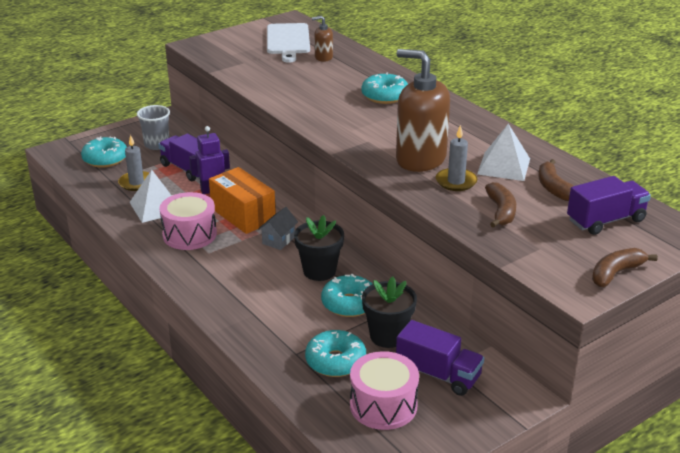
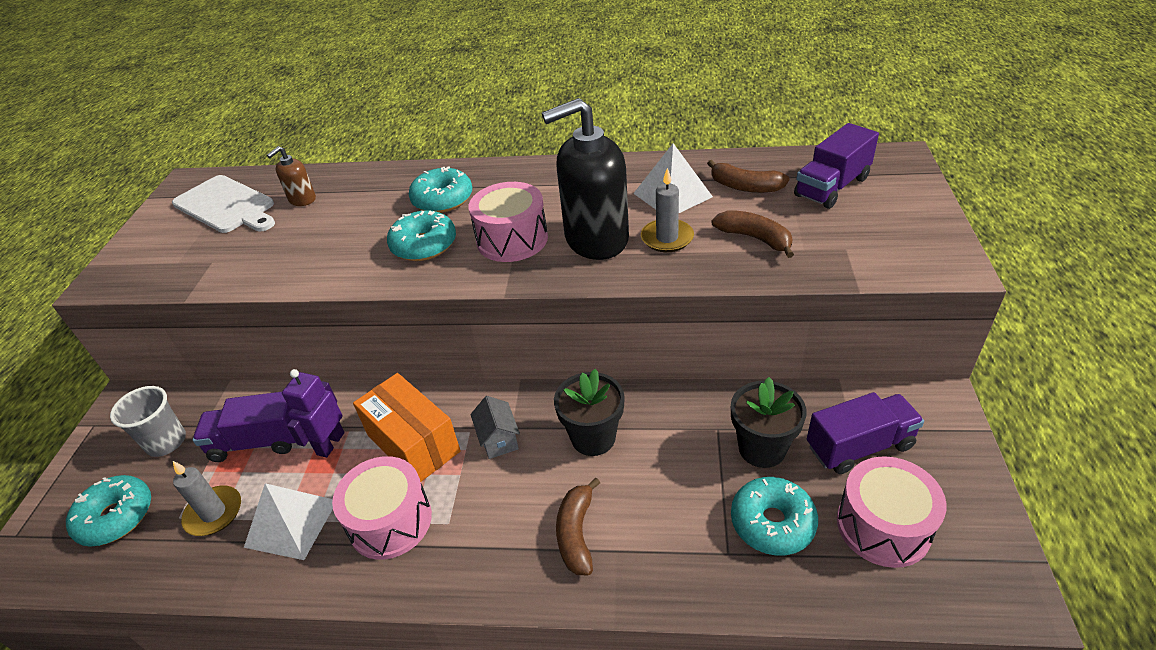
camera: 45 degrees left, 10 degrees up
orange box [209,167,276,234] -> orange box turned 45 degrees clockwise [353,373,461,482]
turquoise donut [321,274,372,317] -> turquoise donut moved to [387,210,456,261]
brown soap dispenser [396,49,450,172] -> black soap dispenser [542,98,629,260]
purple truck [567,176,651,235] -> purple truck turned 150 degrees counterclockwise [794,123,879,209]
brown banana [592,248,658,287] -> brown banana moved to [556,478,600,575]
none -> pink drum [469,182,548,262]

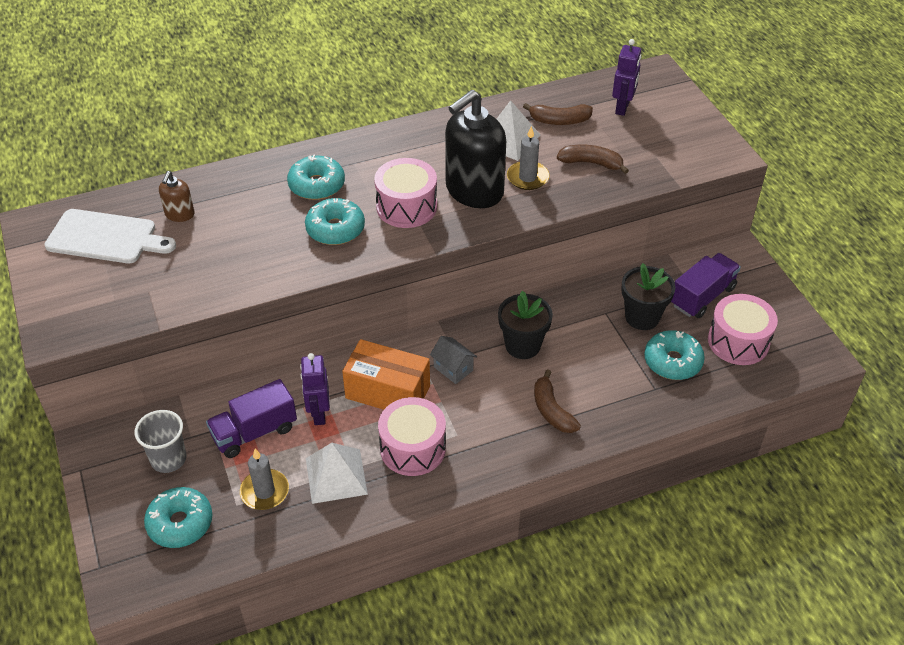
camera: 30 degrees left, 5 degrees up
purple truck [794,123,879,209] -> purple robot [612,39,641,116]

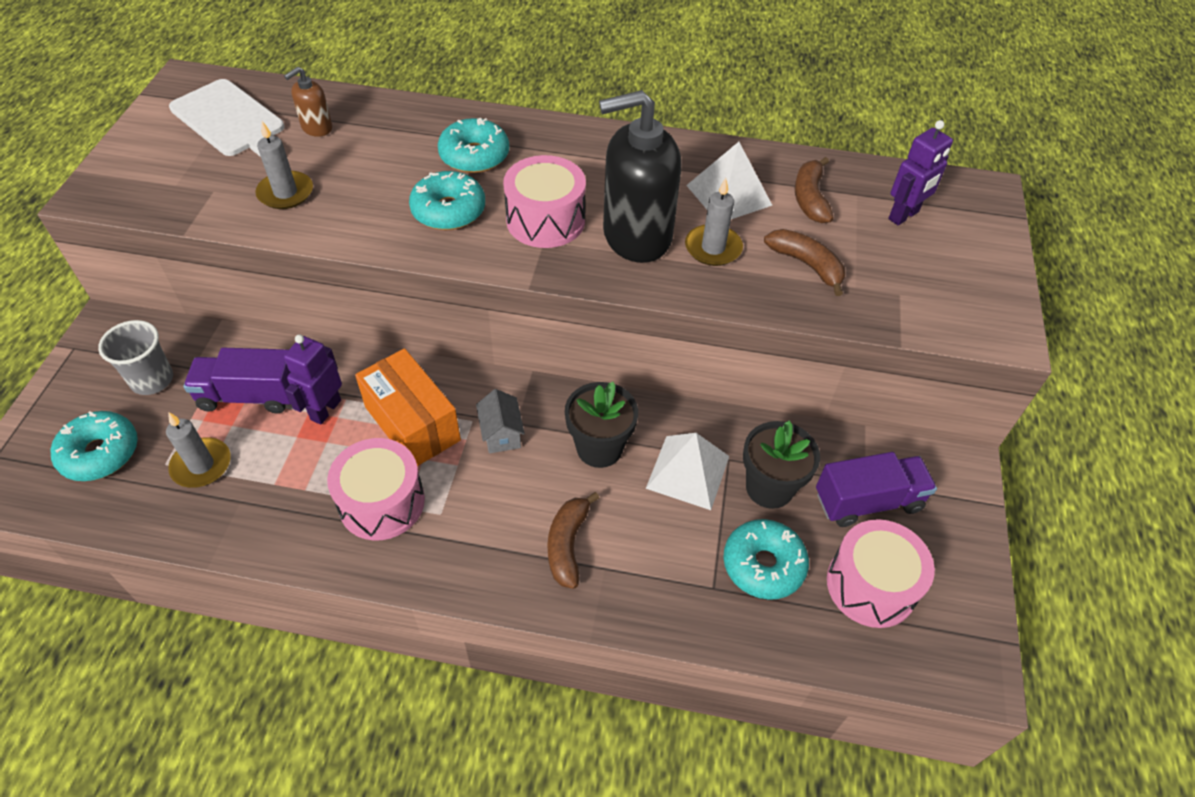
camera: 30 degrees right, 5 degrees up
white pyramid [306,443,368,504] -> white pyramid moved to [646,433,729,510]
brown banana [523,103,593,125] -> brown banana turned 60 degrees clockwise [795,157,834,223]
none -> grey candle [255,121,313,209]

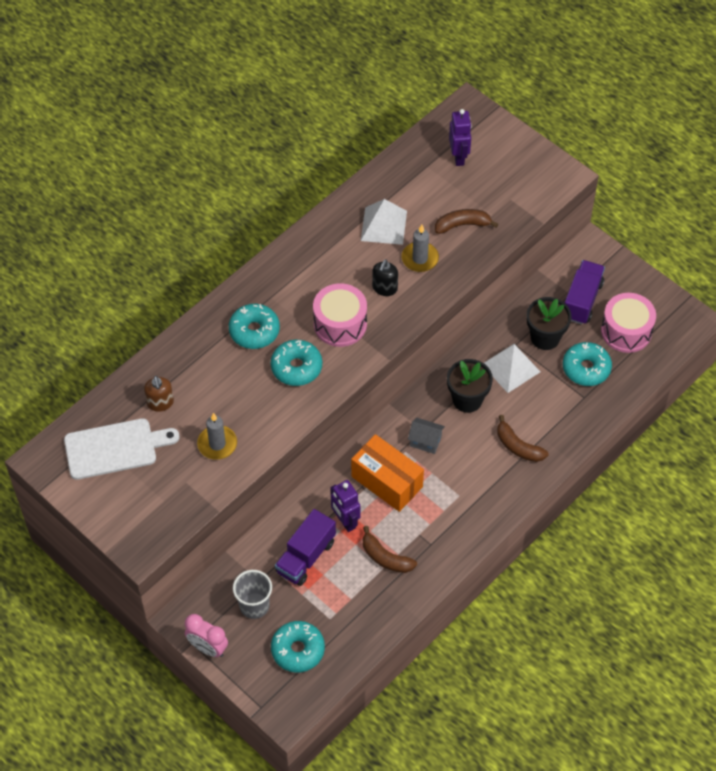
camera: 55 degrees left, 5 degrees up
grey candle [166,412,231,488] -> none
pink drum [327,438,425,540] -> none
orange box [355,348,461,466] -> orange box turned 45 degrees clockwise [351,434,424,512]
black soap dispenser [599,90,681,263] -> black soap dispenser [372,259,398,296], size x0.46
brown banana [795,157,834,223] -> brown banana moved to [363,526,417,573]
none -> pink clock [185,614,228,657]

